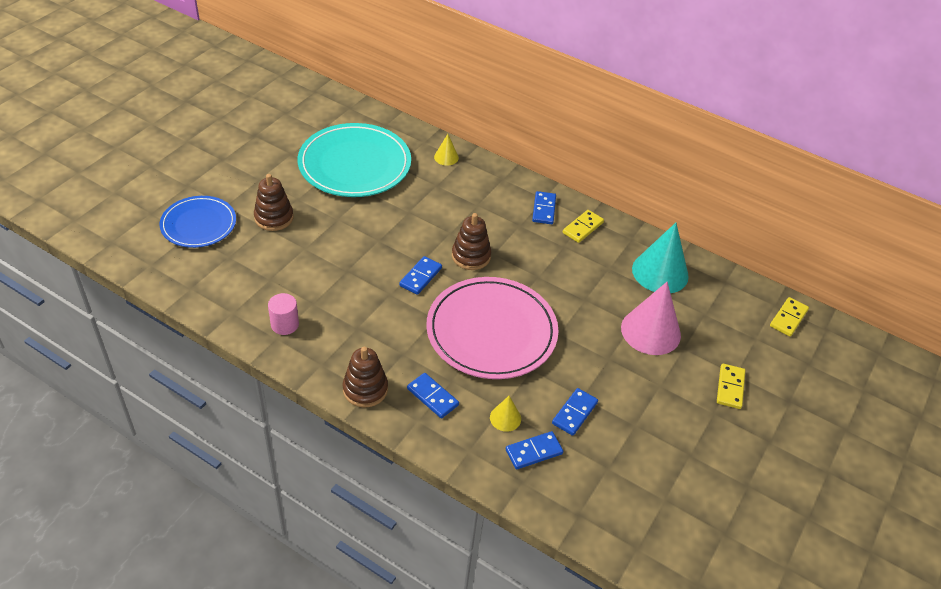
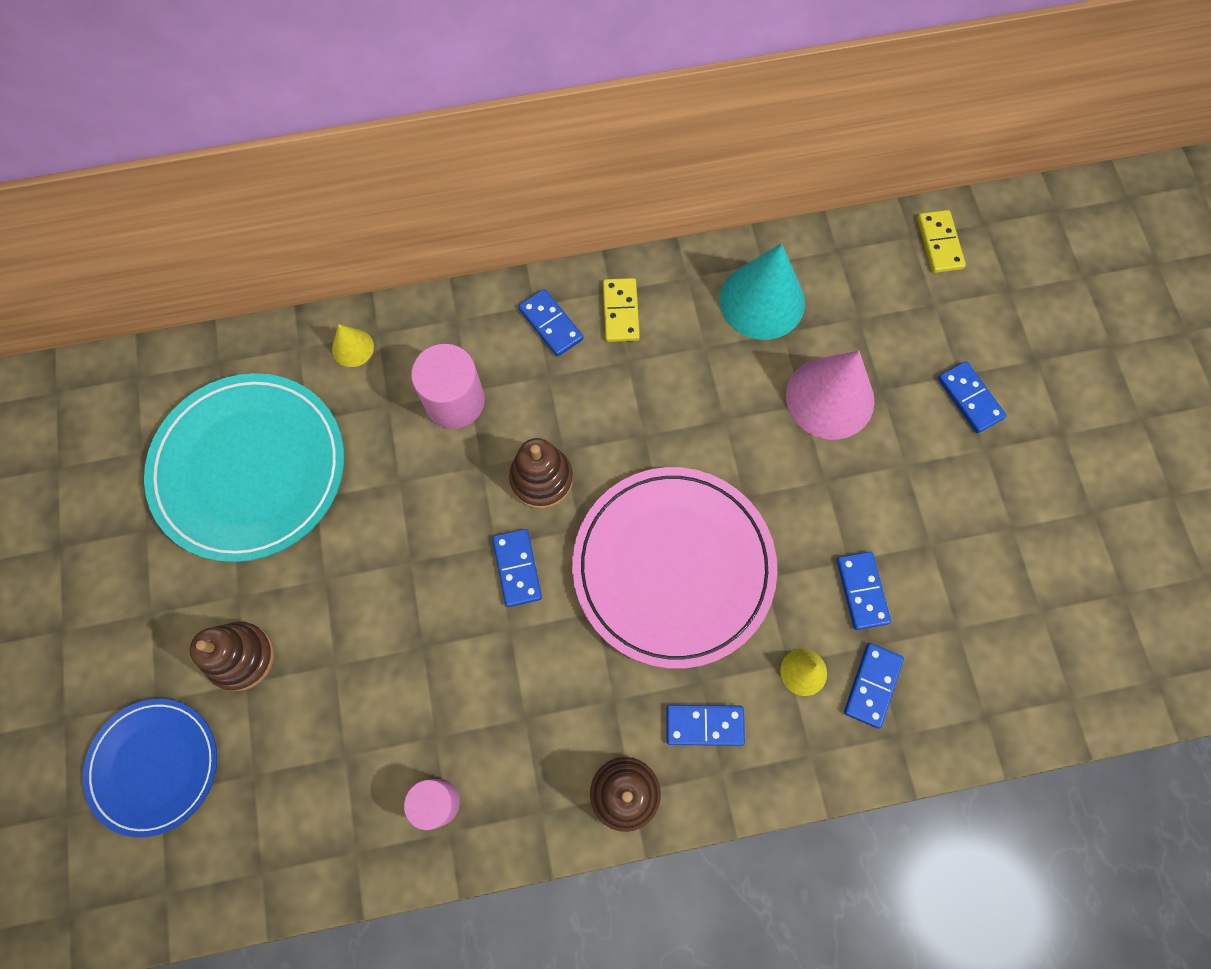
camera: 40 degrees left, 25 degrees up
yellow domino [717,364,745,409] -> blue domino [938,361,1007,433]
none -> pink cylinder [411,344,485,429]

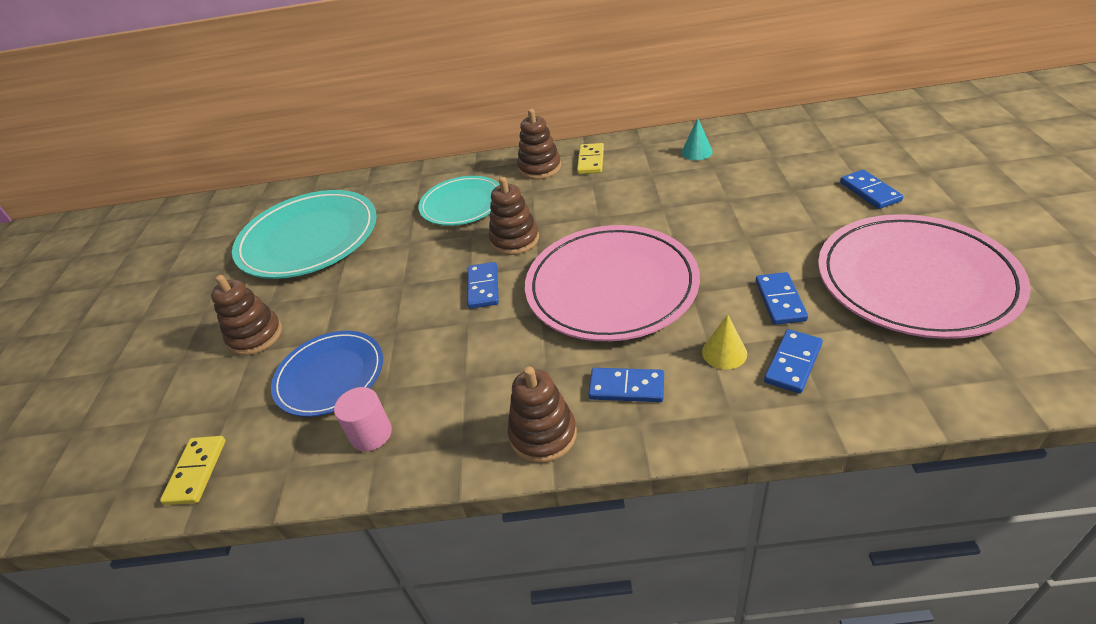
camera: 15 degrees right, 30 degrees down
blue plate [83,699,217,837] -> blue plate moved to [271,331,383,417]
yellow cone [332,324,374,367] -> none
pink cylinder [411,344,485,429] -> turquoise plate [419,176,500,226]
blue domino [519,289,584,356] -> brown stacking toy [517,109,561,180]
turquoise cone [720,243,805,340] -> turquoise cone [681,118,713,160], size x0.48
pink cone [786,351,875,440] -> none
yellow domino [917,210,966,273] -> yellow domino moved to [160,436,226,505]
none -> pink plate [818,214,1031,339]

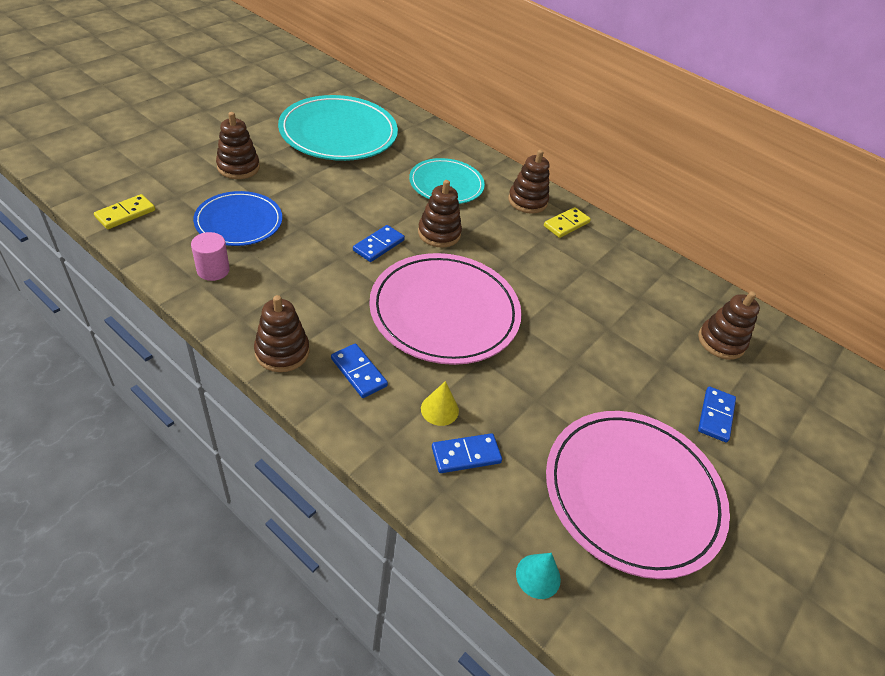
camera: 30 degrees right, 5 degrees up
turquoise cone [681,118,713,160] -> turquoise cone moved to [516,553,561,599]
blue domino [756,272,808,325] -> none
none -> brown stacking toy [698,291,760,360]

